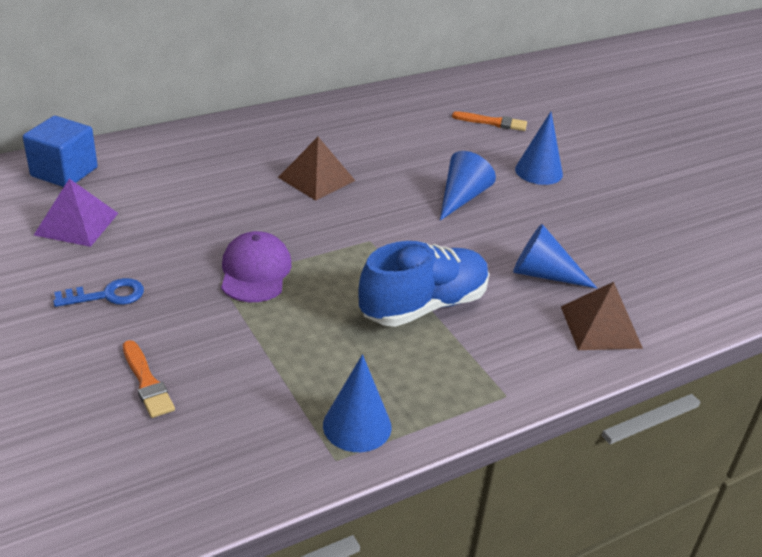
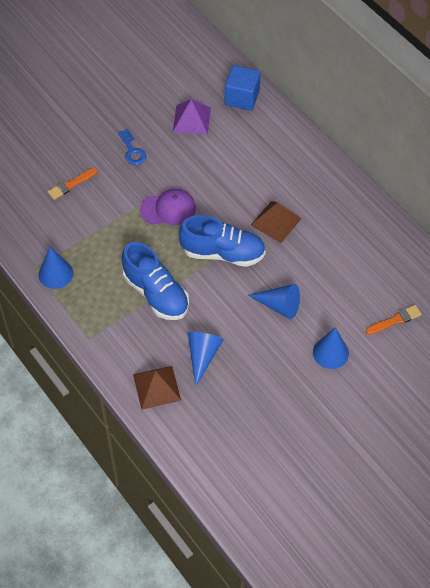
camera: 85 degrees right, 20 degrees up
orange brush [452,111,527,131] -> orange brush turned 120 degrees counterclockwise [366,305,422,335]
none -> blue shoe [179,215,266,267]

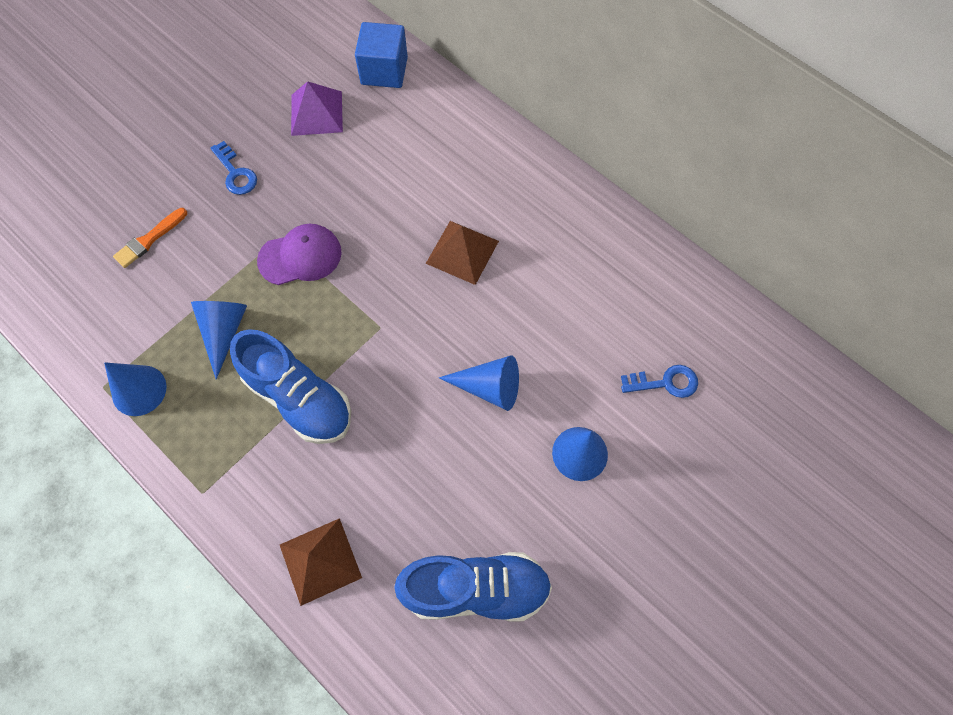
camera: 10 degrees left, 10 degrees up
blue shoe [179,215,266,267] -> blue shoe moved to [394,552,552,622]
blue cone [188,332,223,387] -> blue cone moved to [191,301,247,380]
orange brush [366,305,422,335] -> blue key [621,365,698,398]

